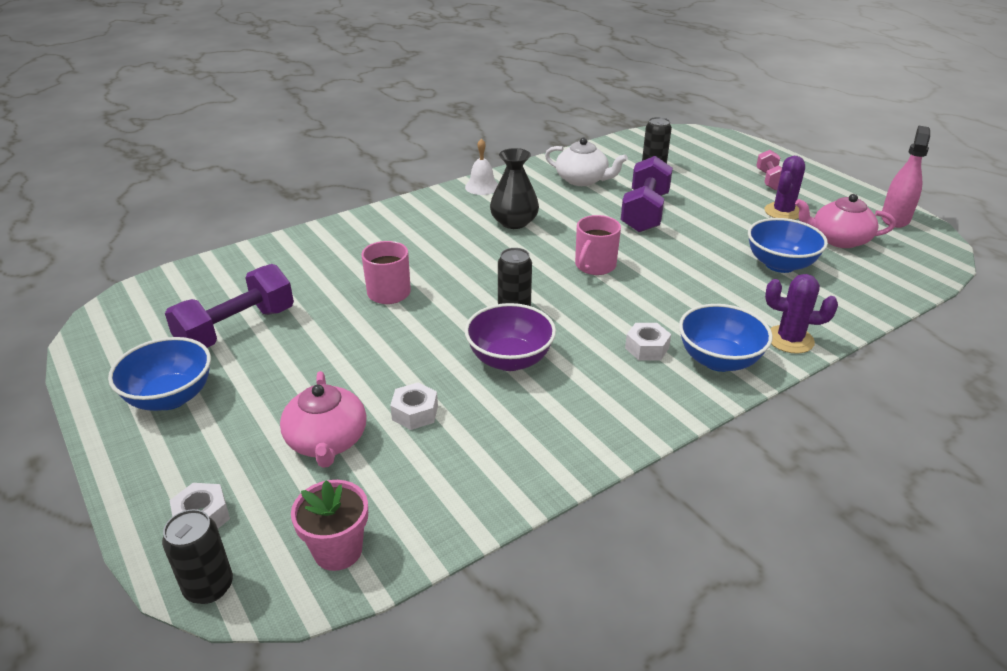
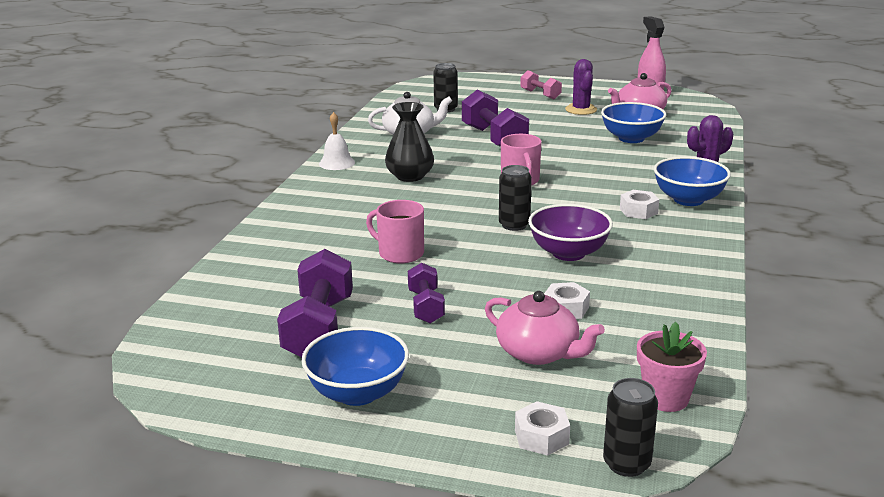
camera: 40 degrees left, 10 degrees down
none -> purple dumbbell [408,263,445,323]

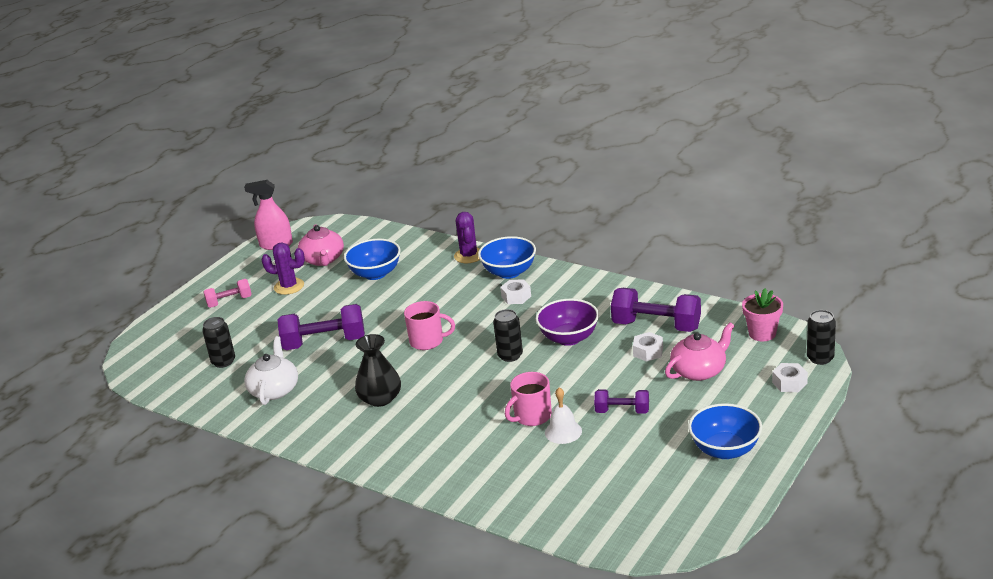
camera: 70 degrees left, 5 degrees up
purple dumbbell [277,249,353,357] -> purple dumbbell moved to [611,288,701,332]
white bell [319,112,355,170] -> white bell moved to [545,388,582,444]

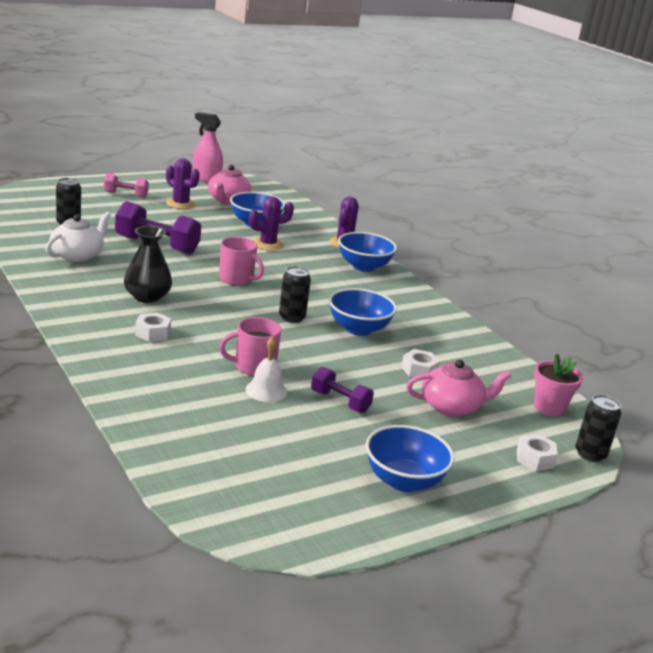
camera: 20 degrees right, 5 degrees down
white nut [500,279,531,304] -> white nut moved to [135,312,171,342]
purple bowl [536,299,599,346] -> blue bowl [329,288,397,336]
purple dumbbell [611,288,701,332] -> none
none -> purple cactus [249,196,294,251]

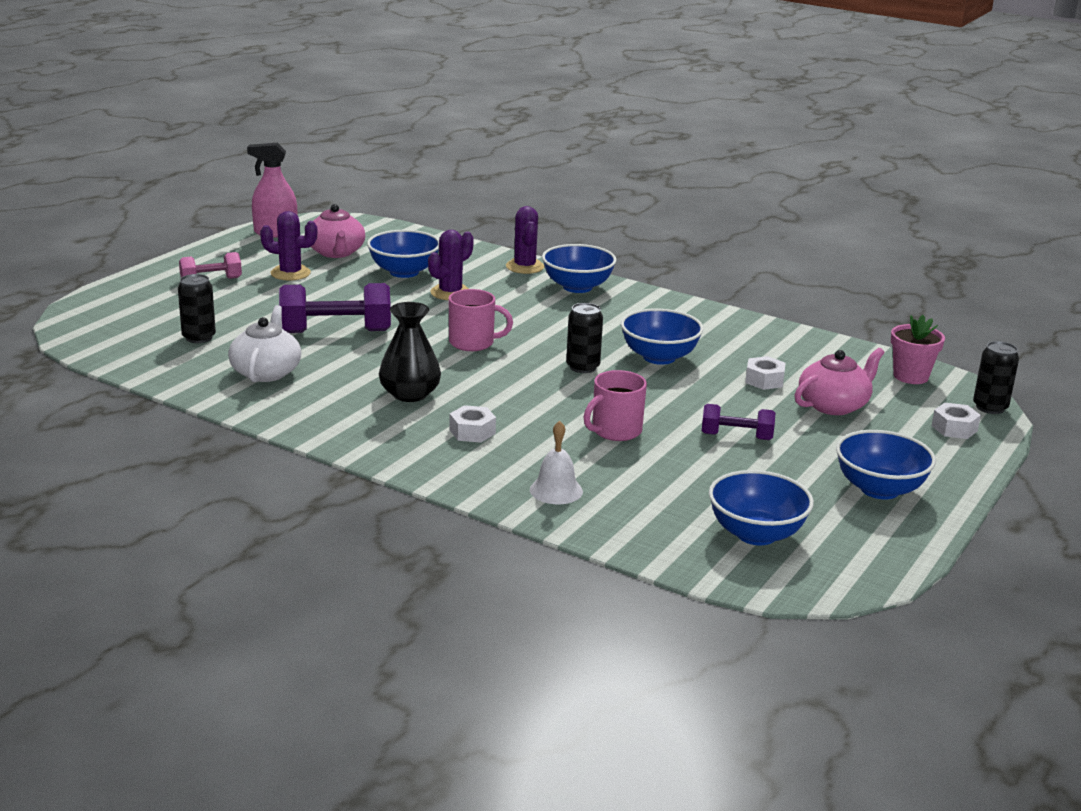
camera: 25 degrees left, 0 degrees up
white bell [246,336,287,402] -> white bell moved to [530,421,583,504]
none -> blue bowl [709,470,814,545]

